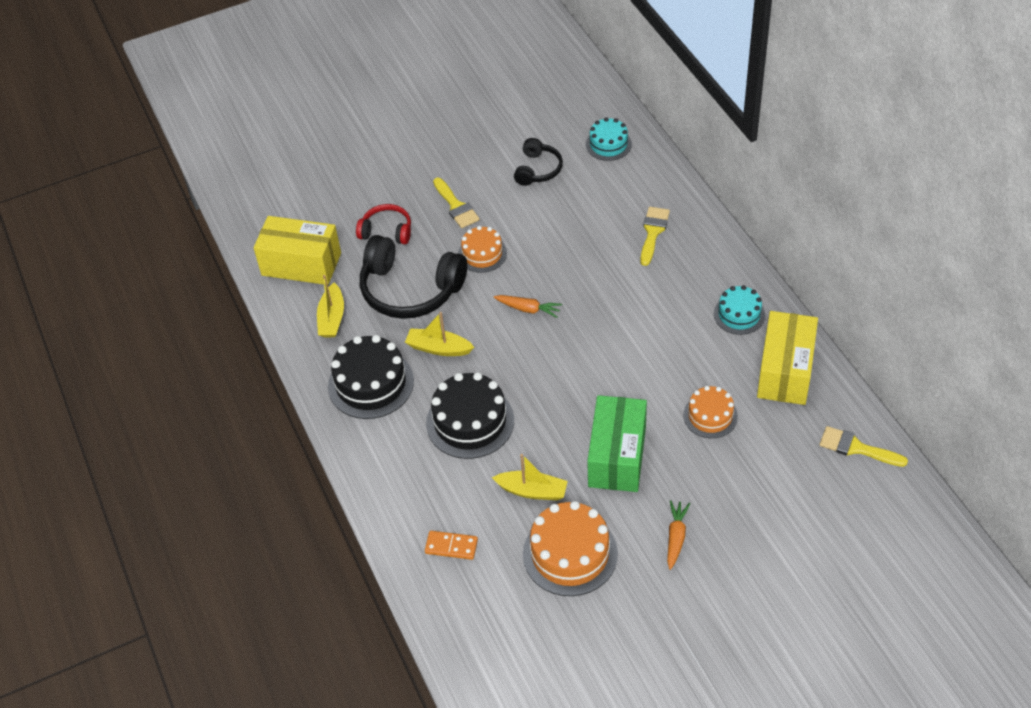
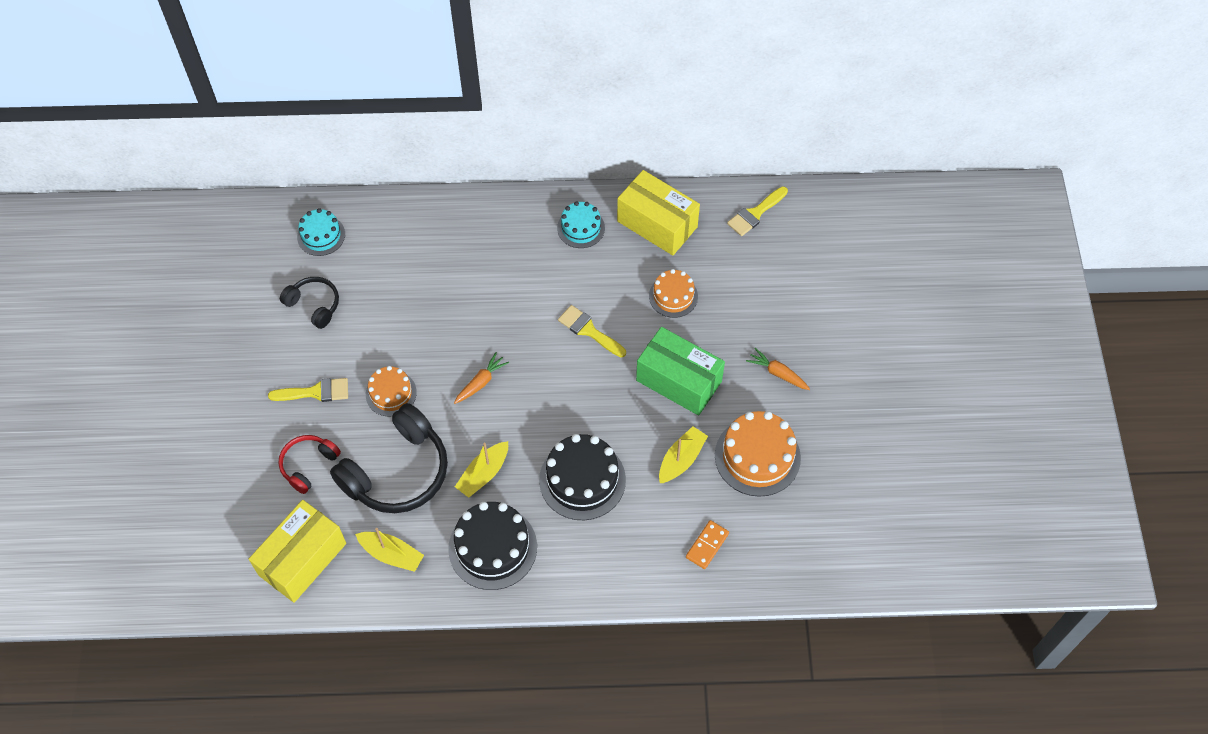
camera: 70 degrees left, 10 degrees up
yellow brush [640,207,670,266] -> yellow brush moved to [558,305,626,357]

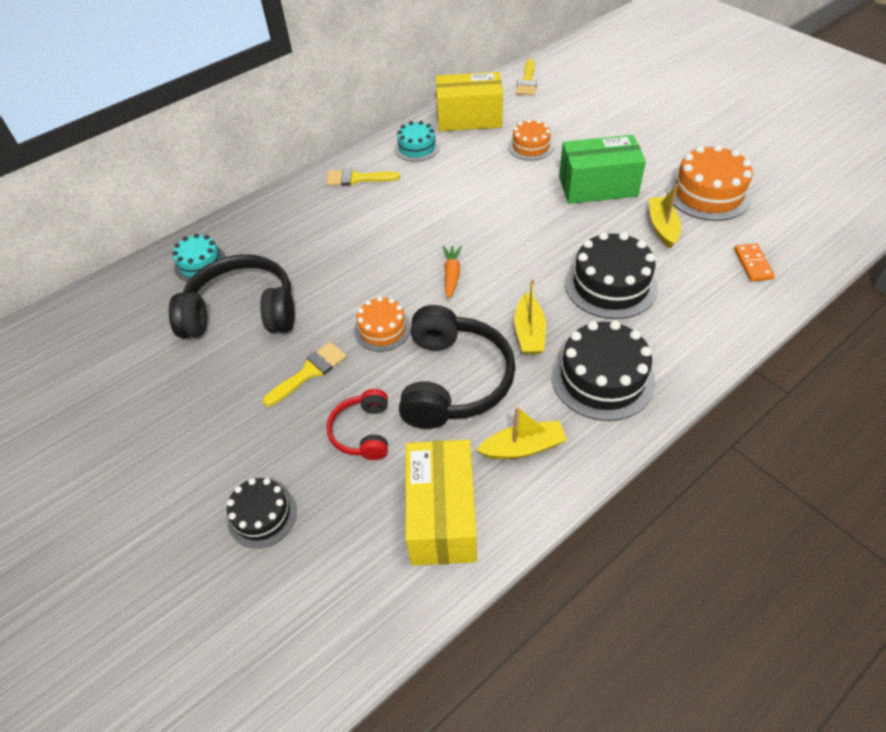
camera: 35 degrees left, 10 degrees down
black headphones [280,277,339,329] -> black headphones [169,254,295,338], size x1.86
yellow brush [558,305,626,357] -> yellow brush moved to [326,169,400,186]
orange carrot [746,348,810,390] -> none
none -> black cake [227,478,297,548]

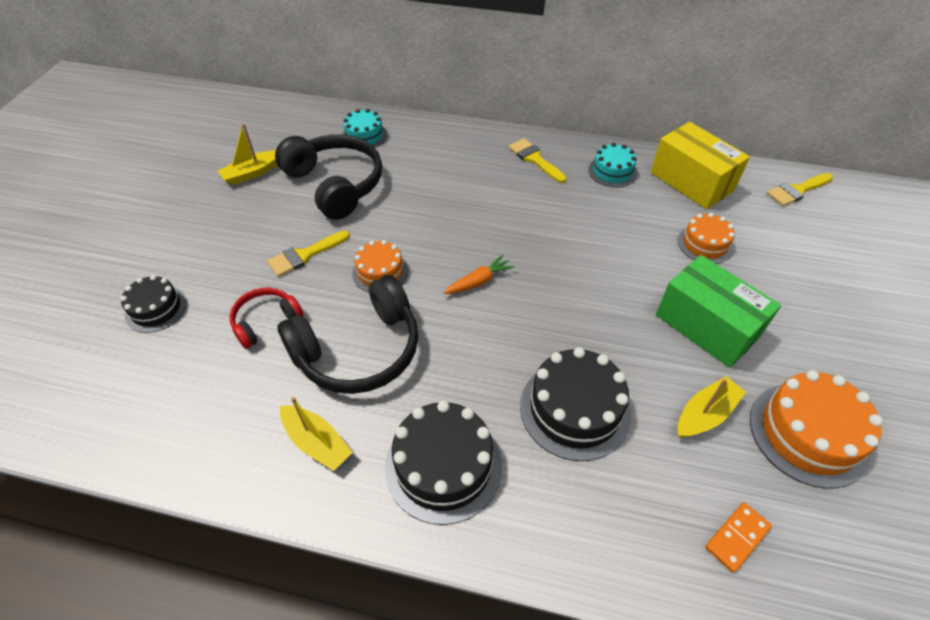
camera: 50 degrees right, 0 degrees up
yellow brush [263,342,347,406] -> yellow brush turned 135 degrees clockwise [267,230,350,277]
yellow box [405,440,477,566] -> none
yellow boat [514,279,546,354] -> yellow boat moved to [218,123,277,185]

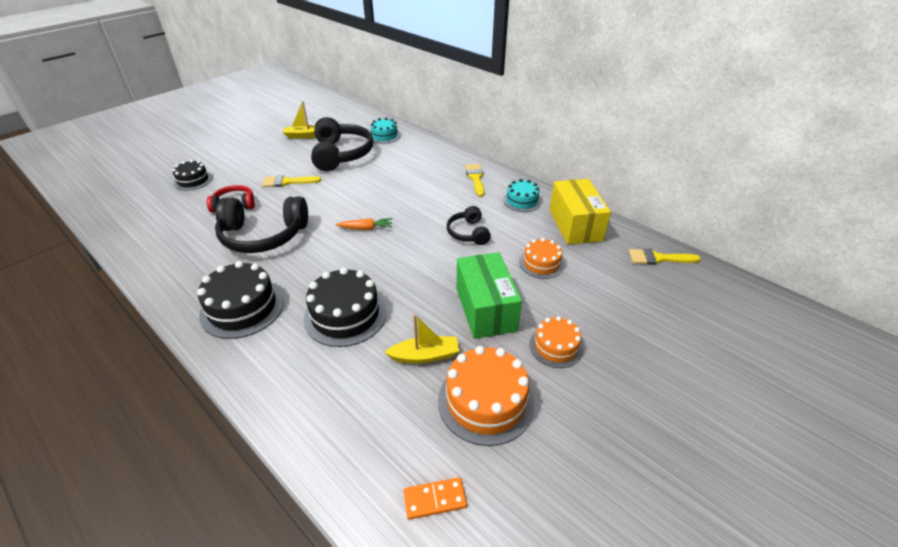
camera: 30 degrees right, 10 degrees down
yellow boat [280,397,353,471] -> none
orange cake [352,240,408,293] -> orange cake moved to [530,316,583,368]
orange domino [705,502,772,573] -> orange domino moved to [403,477,467,520]
none -> black headphones [447,206,491,245]

